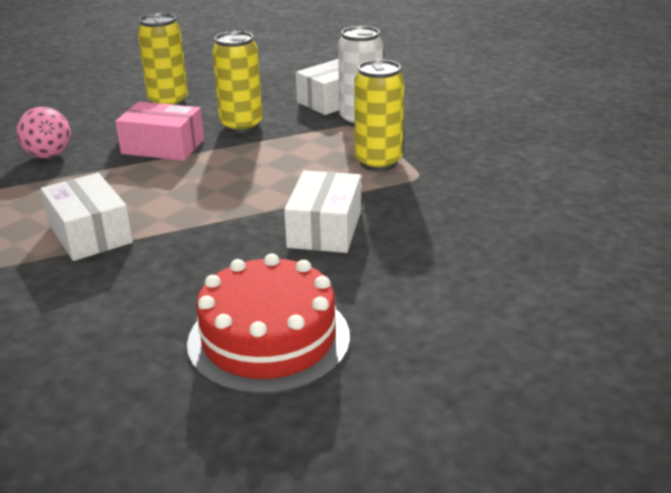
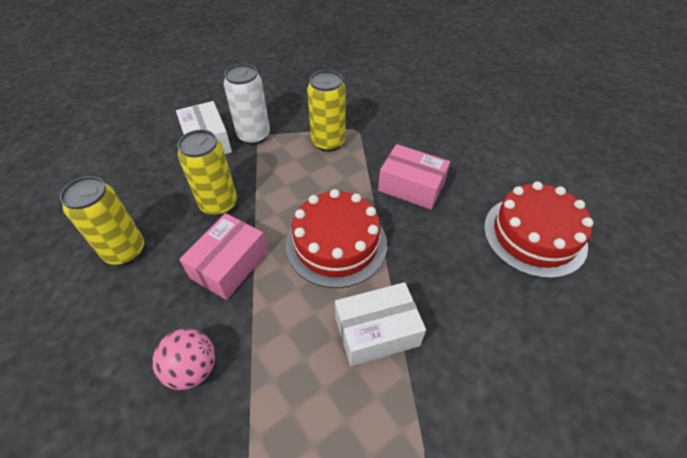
camera: 75 degrees left, 20 degrees up
white box [284,170,361,253] -> pink box [378,144,450,210]
none -> red cake [286,189,387,288]

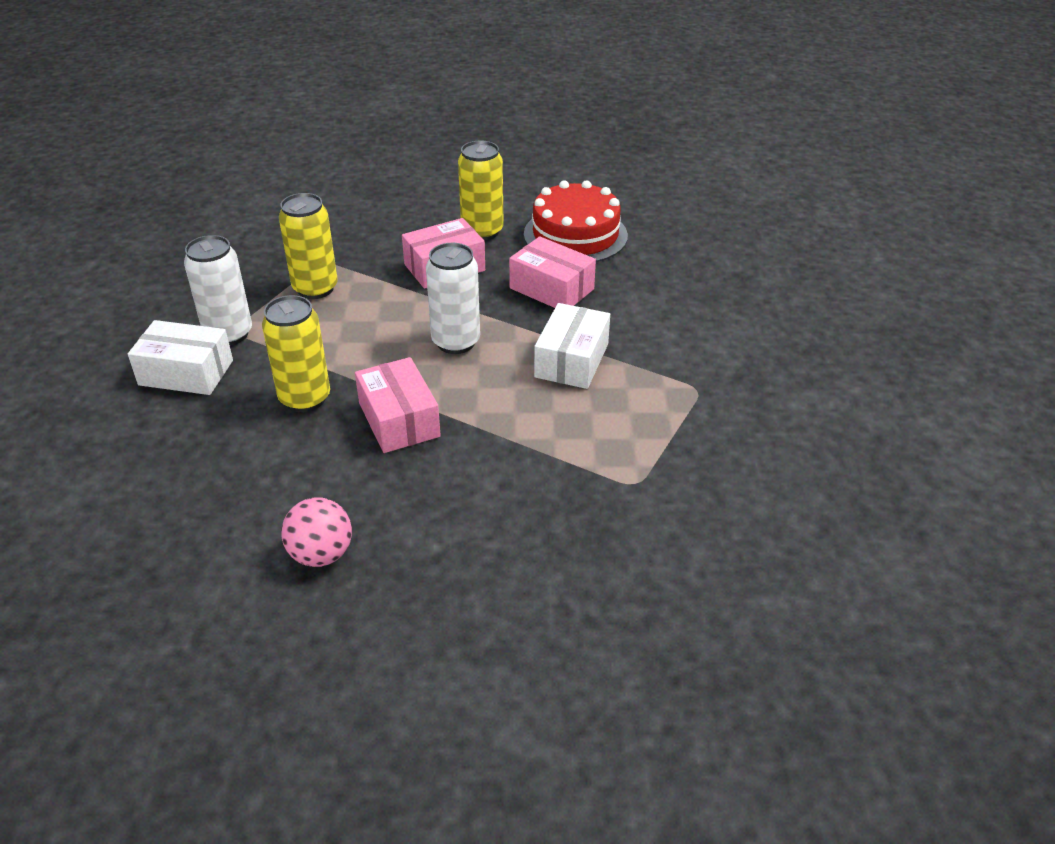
camera: 55 degrees left, 10 degrees down
yellow can [60,176,144,265] -> yellow can moved to [458,141,504,241]
pink ball [152,329,215,390] -> pink ball moved to [281,498,352,567]
red cake [286,189,387,288] -> white can [426,243,480,354]
none -> pink box [509,236,596,308]

